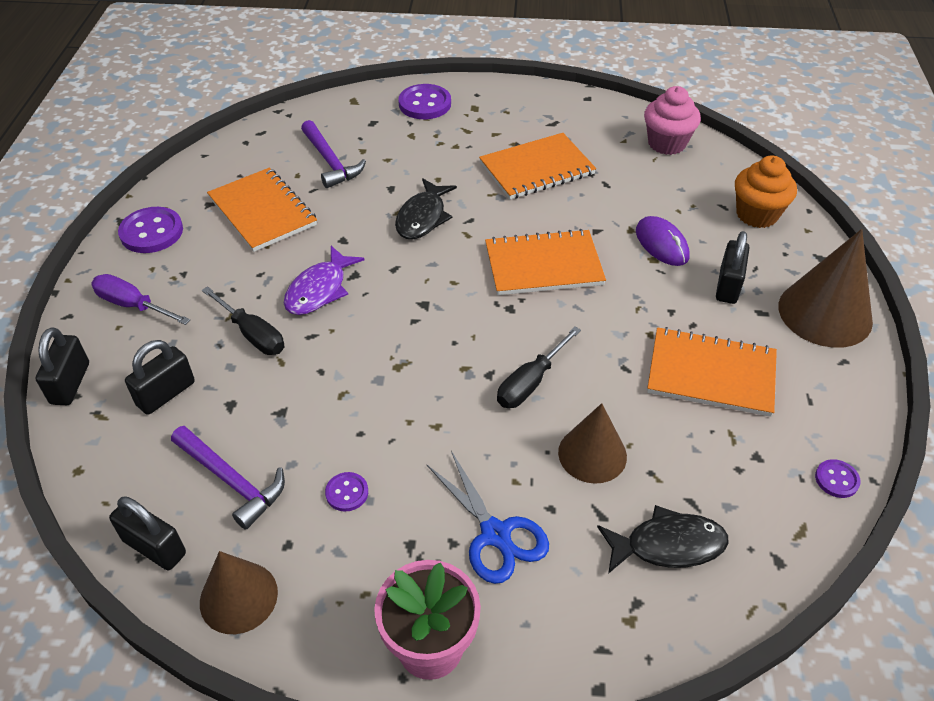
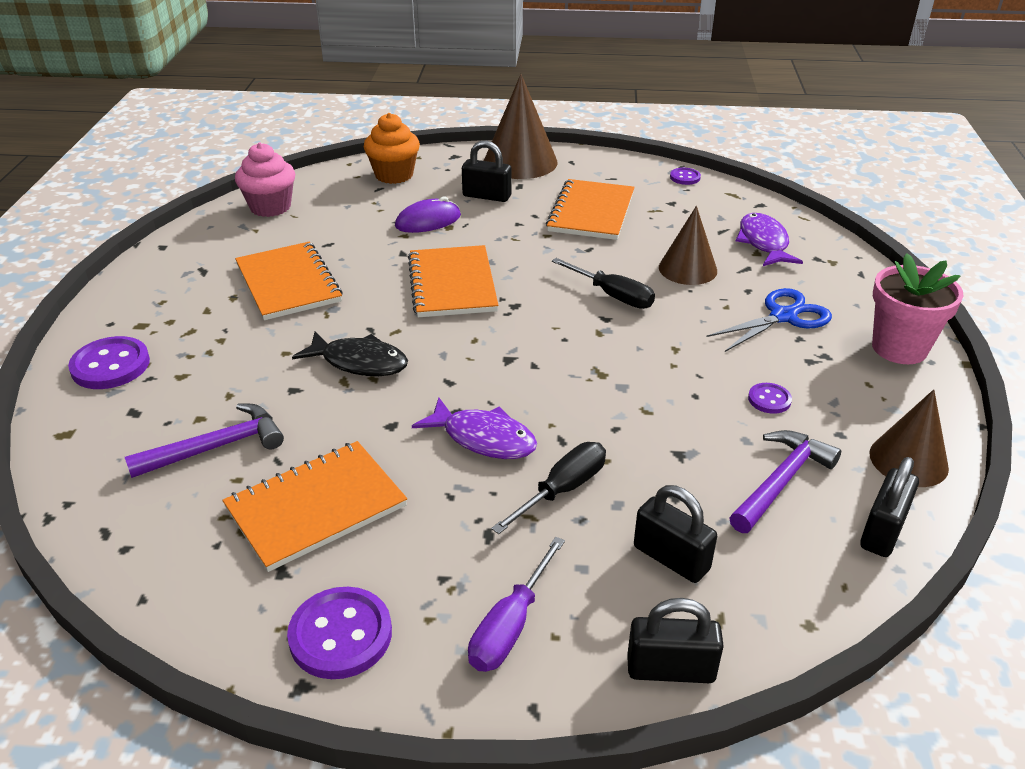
camera: 90 degrees left, 10 degrees down
black fish [597,505,729,574] -> purple fish [736,213,803,266]

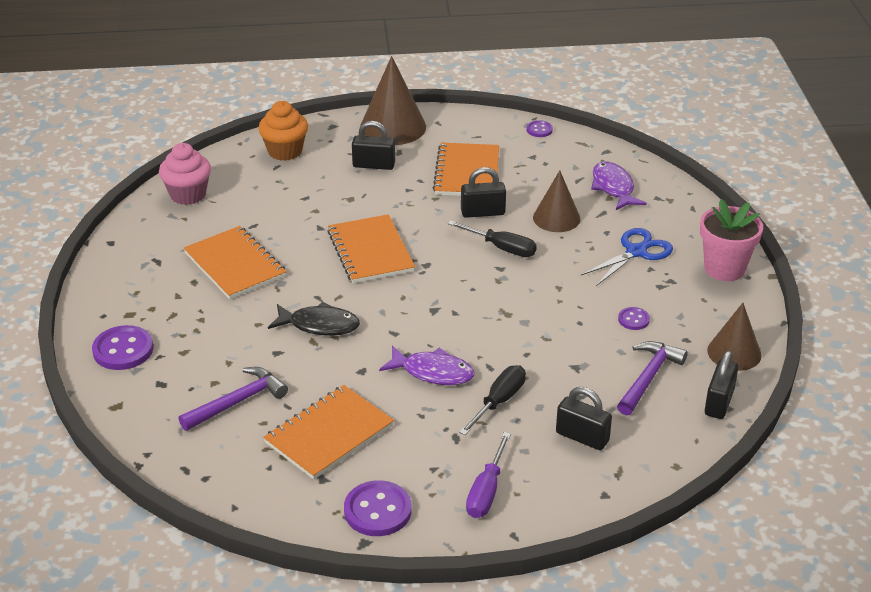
camera: 10 degrees left, 0 degrees up
purple mouse [395,197,461,233] -> none
black padlock [627,598,724,683] -> black padlock moved to [461,167,506,218]

